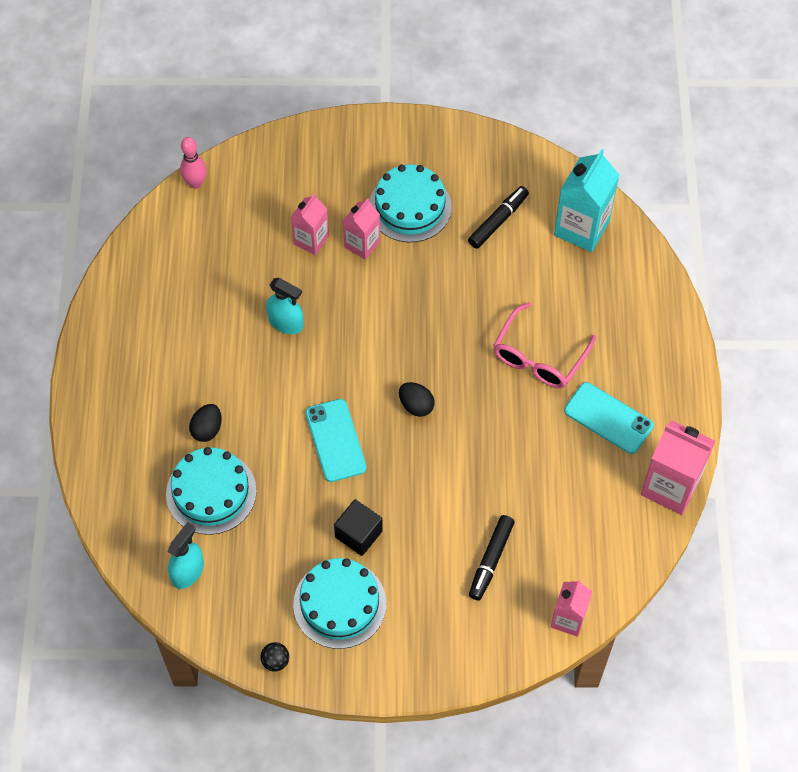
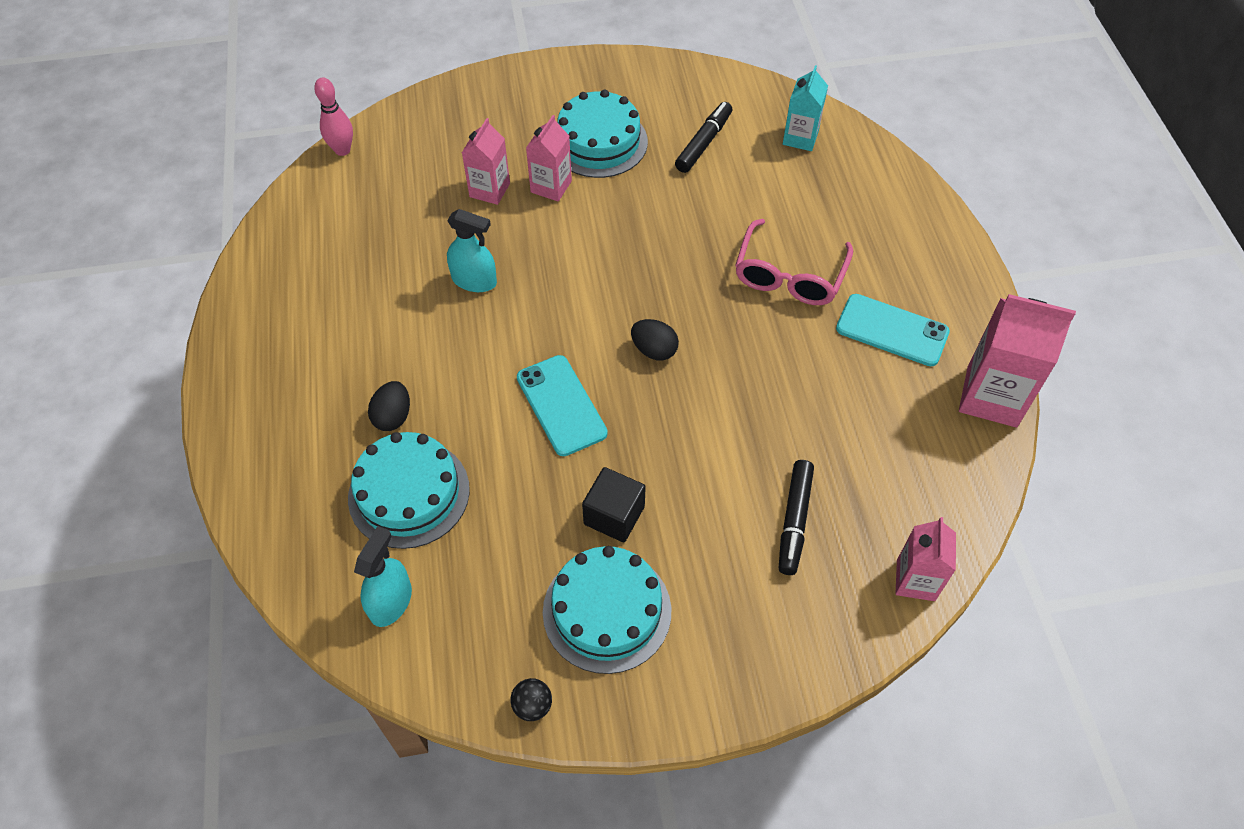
camera: 10 degrees left, 5 degrees down
turquoise carton [554,149,619,252] -> turquoise carton [783,65,828,151], size x0.61

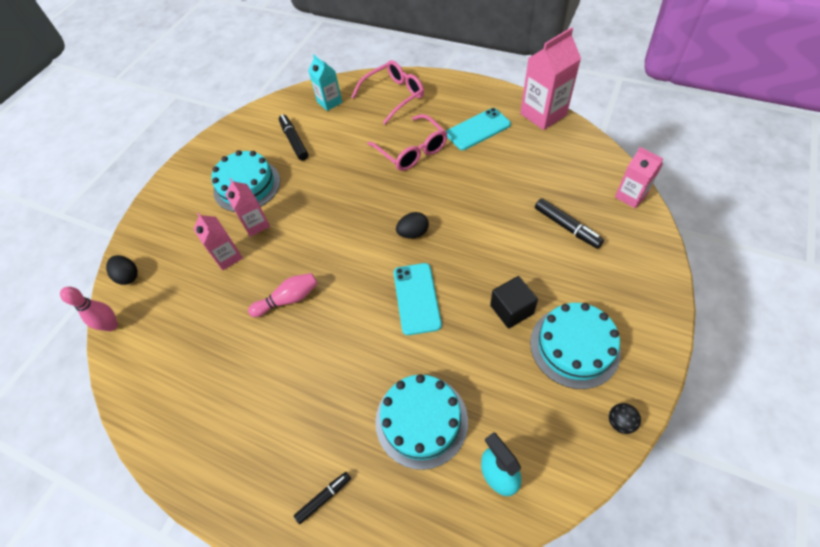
camera: 50 degrees left, 0 degrees up
black egg [368,381,410,431] -> black egg moved to [106,255,138,285]
turquoise spray bottle [447,209,497,292] -> pink bowling pin [248,273,318,317]
turquoise phone [517,355,608,456] -> turquoise phone turned 75 degrees clockwise [394,263,442,335]
none -> black marker [294,472,351,524]
none -> pink glasses [352,60,424,124]

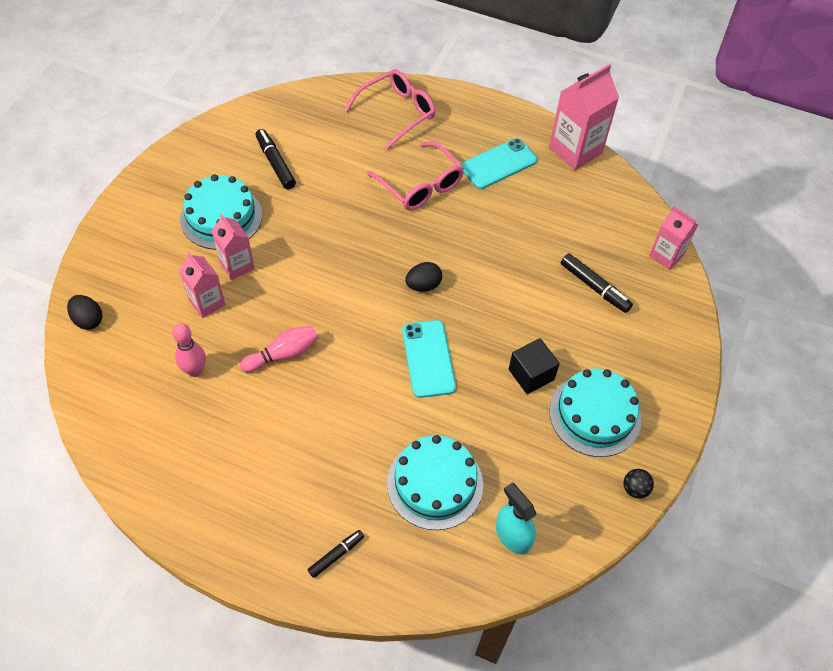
camera: 10 degrees left, 0 degrees up
pink bowling pin [60,287,118,331] -> pink bowling pin moved to [172,323,206,377]
turquoise carton [308,55,342,111] -> none

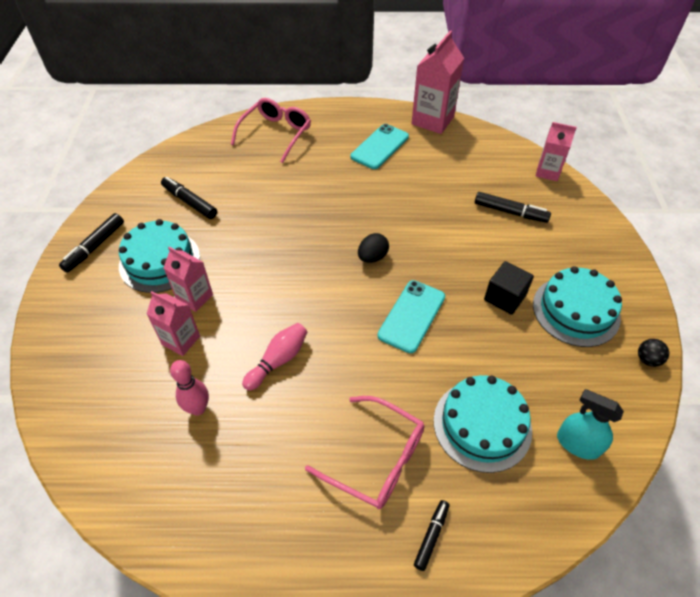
camera: 20 degrees left, 5 degrees down
black egg [67,295,103,330] -> none
pink glasses [367,142,464,210] -> pink glasses moved to [305,396,424,509]
turquoise phone [402,320,456,398] -> turquoise phone turned 60 degrees clockwise [377,280,445,353]
none -> black marker [59,213,124,272]

